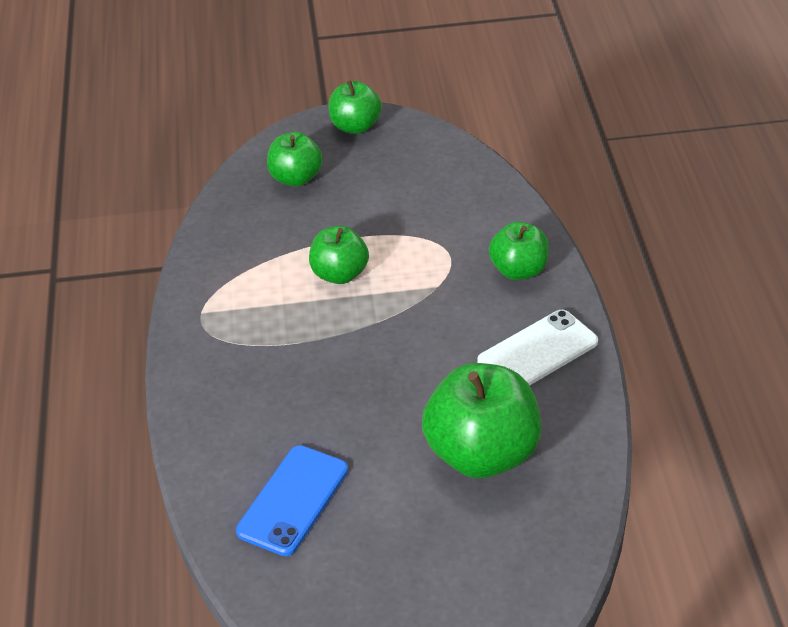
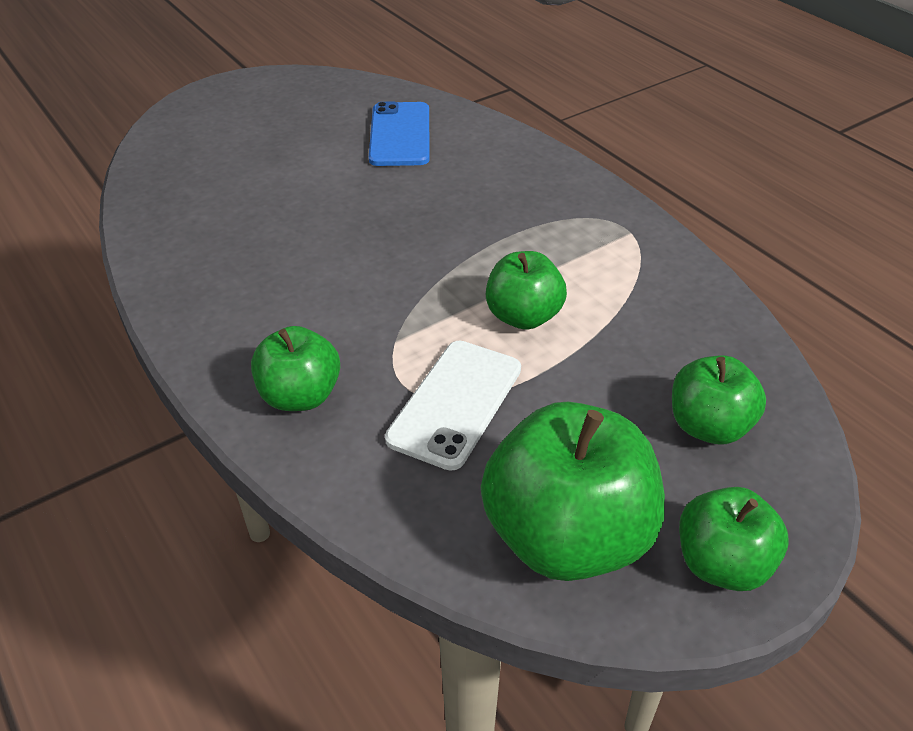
camera: 150 degrees right, 0 degrees up
green apple [422,363,541,478] -> green apple moved to [481,402,665,581]
white phone [477,310,598,385] -> white phone moved to [385,341,521,471]

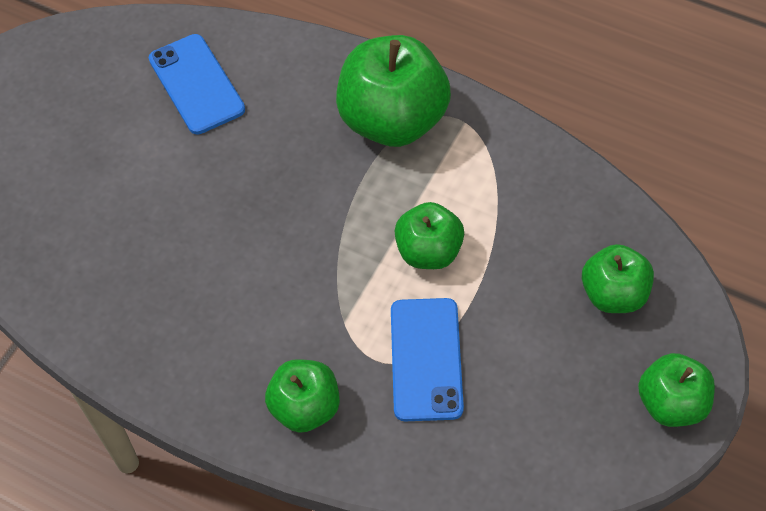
camera: 25 degrees left, 15 degrees up
white phone [385,341,521,471] -> blue phone [391,298,464,421]
green apple [481,402,665,581] -> green apple moved to [336,35,451,147]

